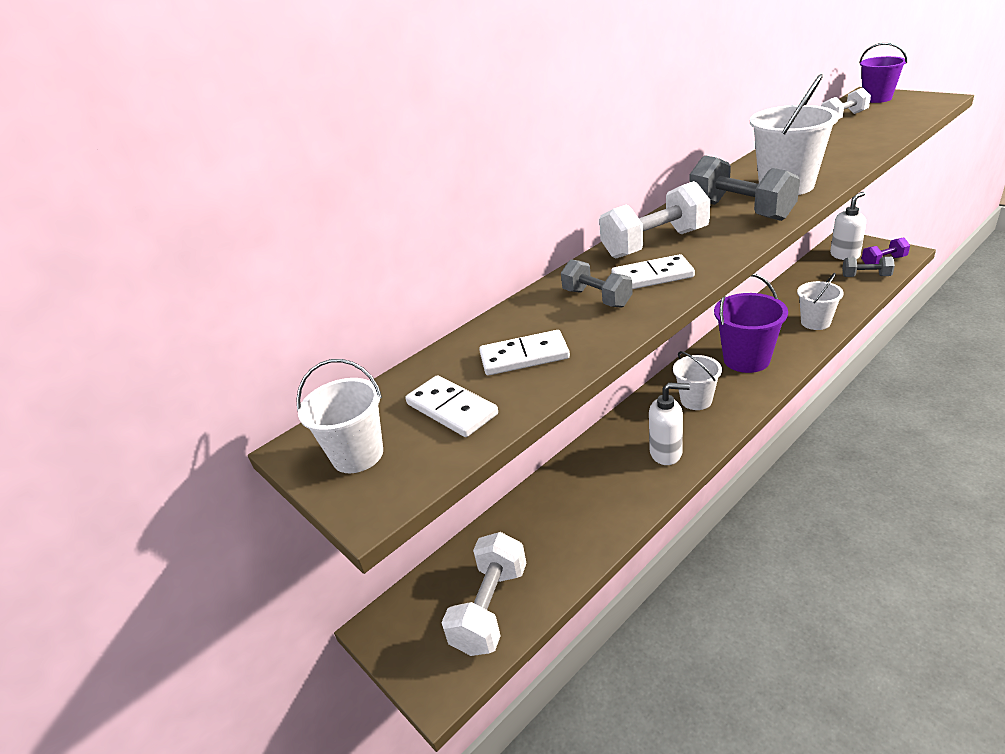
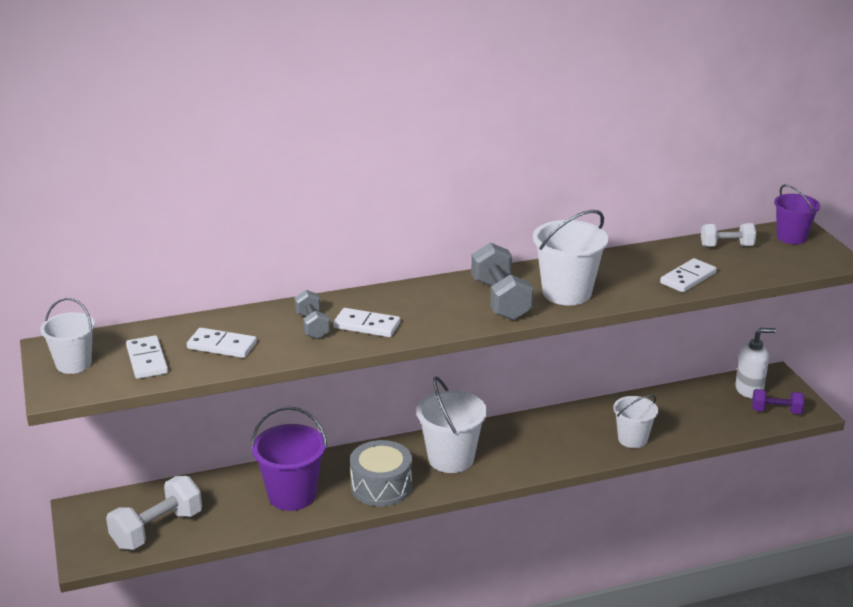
camera: 20 degrees right, 5 degrees down
white dumbbell [599,181,710,259] -> none
white soap dispenser [649,382,690,465] -> grey drum [350,440,412,506]
white bucket [673,351,722,410] -> white bucket [417,377,487,473], size x1.54
purple bucket [714,274,788,373] -> purple bucket moved to [251,406,327,511]
grey dumbbell [842,257,895,277] -> none
none -> white domino [660,258,717,292]

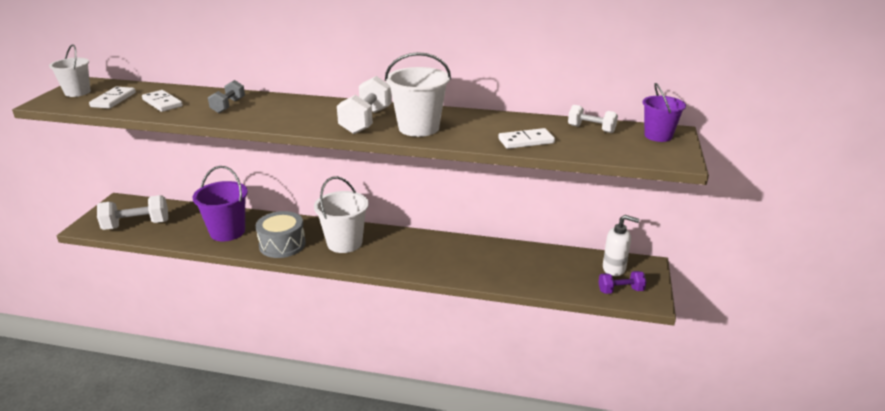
camera: 30 degrees right, 0 degrees up
white domino [333,308,400,337] -> none
grey dumbbell [471,242,533,320] -> white dumbbell [337,76,392,134]
white bucket [613,395,658,448] -> none
purple dumbbell [752,389,804,414] -> purple dumbbell turned 45 degrees counterclockwise [598,271,647,294]

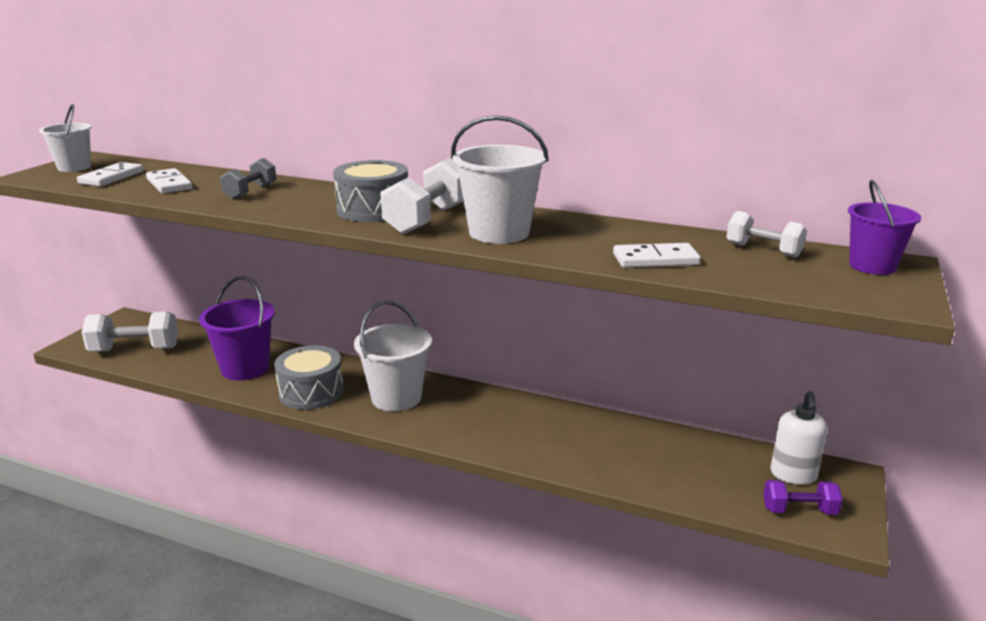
camera: 10 degrees right, 5 degrees down
white soap dispenser [603,215,639,276] -> white soap dispenser turned 75 degrees clockwise [770,391,827,485]
none -> grey drum [333,160,408,222]

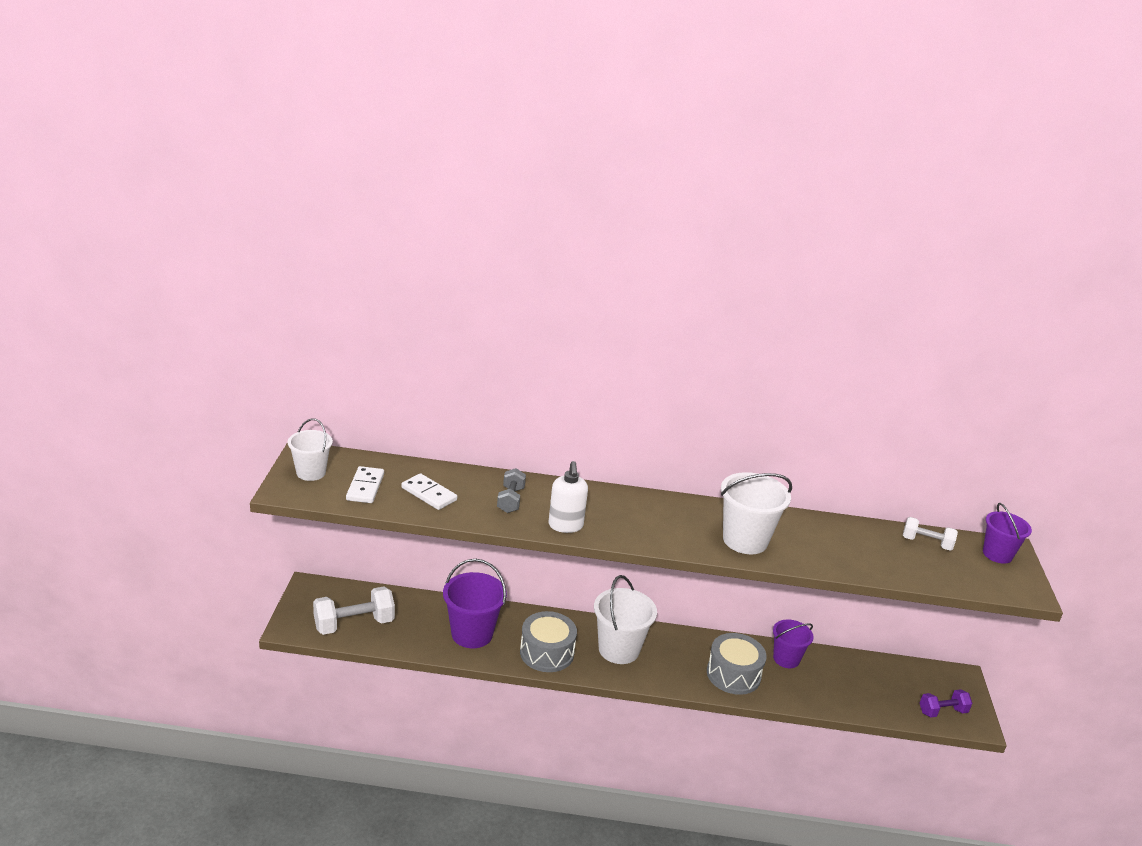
camera: 20 degrees left, 5 degrees up
grey drum [333,160,408,222] -> grey drum moved to [707,633,767,695]
white dumbbell [380,158,464,235] -> none
white domino [613,243,701,268] -> none
white soap dispenser [770,391,827,485] -> white soap dispenser moved to [548,461,588,533]
none -> purple bucket [773,620,814,668]

